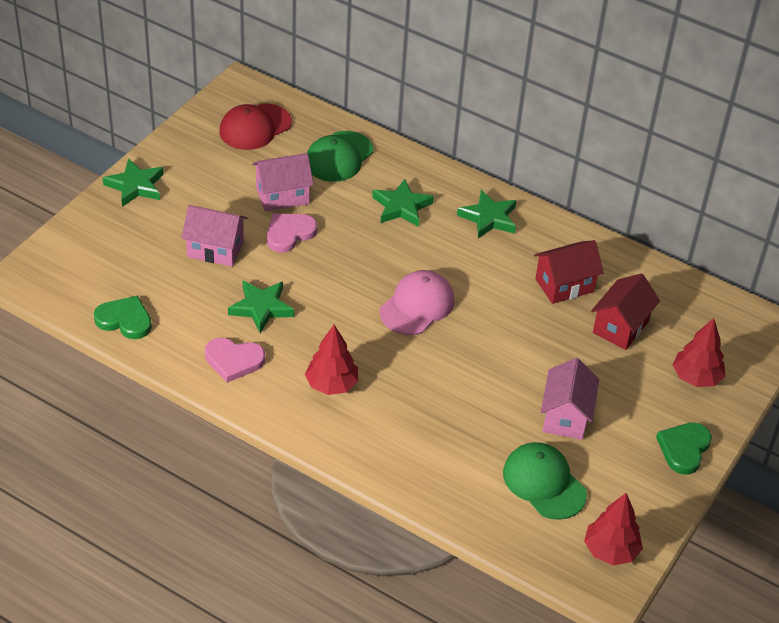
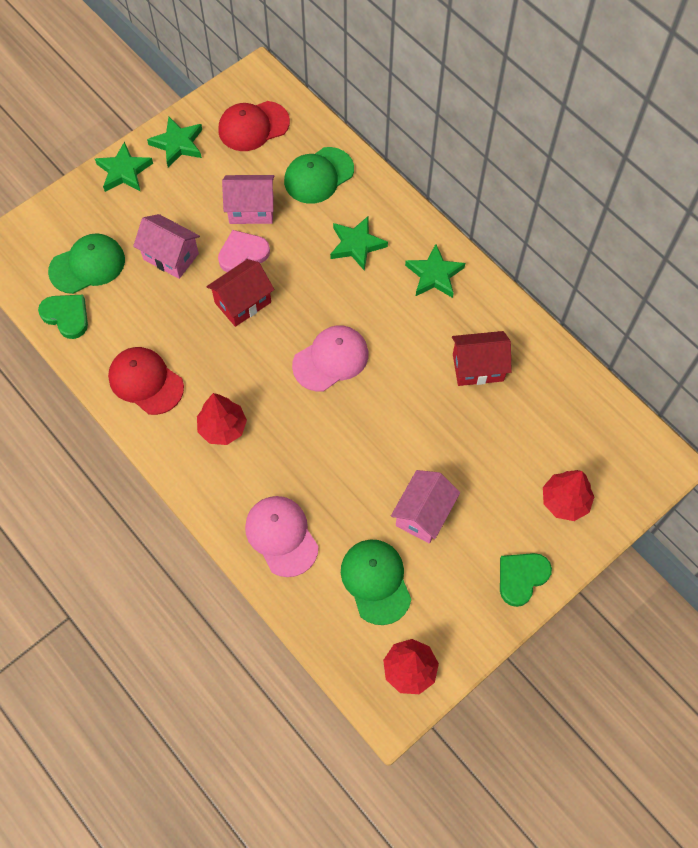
camera: 20 degrees right, 20 degrees up
pink heart [205,338,265,383] -> red cap [108,347,184,415]
green star [228,281,294,333] -> green star moved to [147,117,202,167]
red house [591,273,660,350] -> red house moved to [206,259,274,327]
none -> green cap [48,233,125,294]
none -> pink cap [245,496,319,577]

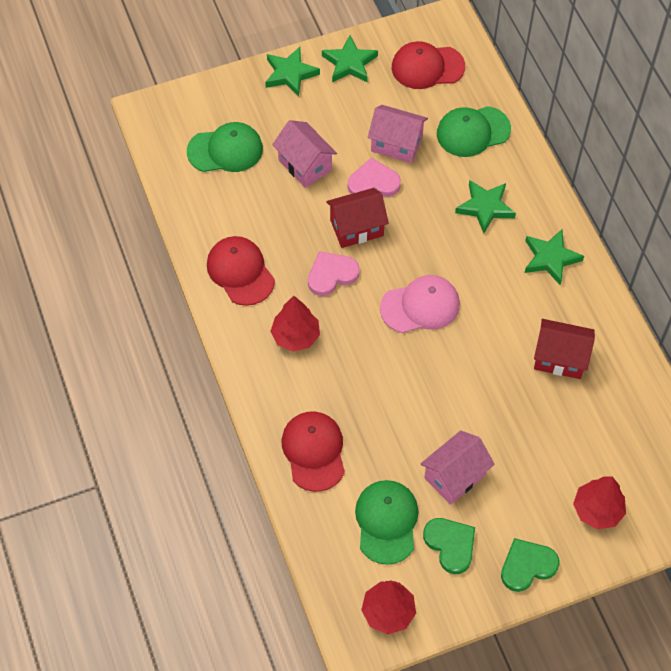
camera: 20 degrees right, 5 degrees down
green heart [38,295,88,339] -> green heart moved to [423,518,475,574]
pink cap [245,496,319,577] -> red cap [282,411,345,492]
none -> pink heart [308,251,360,296]

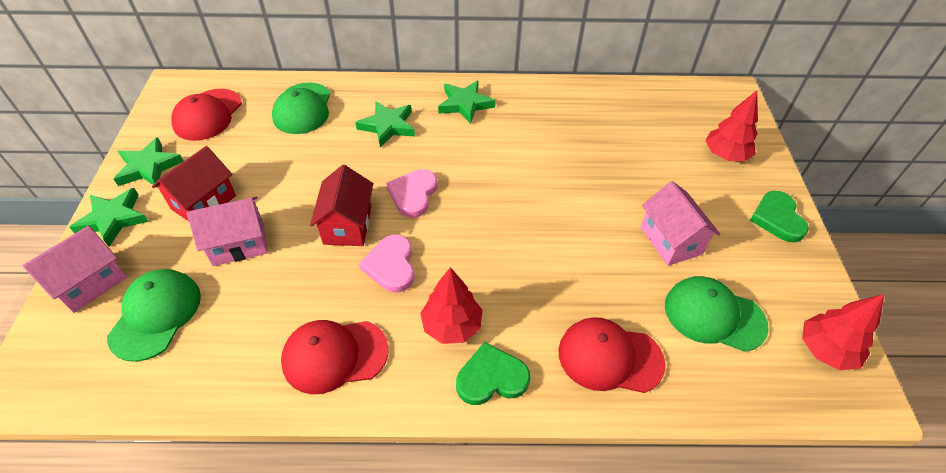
camera: 70 degrees left, 10 degrees down
pink heart [348,158,401,197] -> pink heart moved to [386,169,438,218]
pink house [368,105,428,163] -> pink house moved to [22,226,127,313]
pink cap [380,275,460,333] -> none
green heart [423,518,475,574] -> green heart moved to [456,342,530,405]
red house [534,319,595,379] -> red house moved to [152,146,236,221]

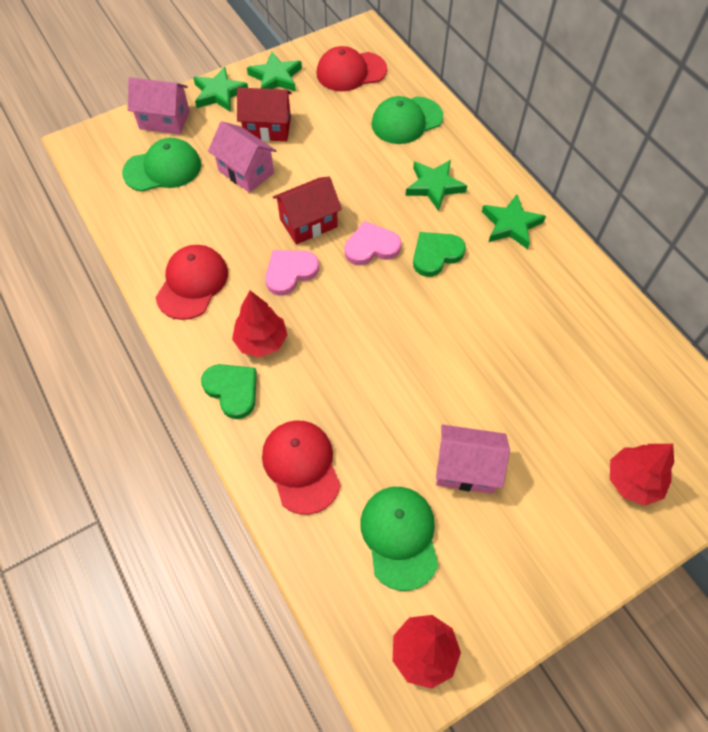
camera: 60 degrees right, 10 degrees up
red cap [281,320,389,394] -> red cap turned 60 degrees clockwise [156,245,228,320]
pink house [641,181,721,266] -> pink house turned 60 degrees clockwise [436,425,510,494]
green heart [750,191,809,243] -> green heart moved to [413,232,466,277]

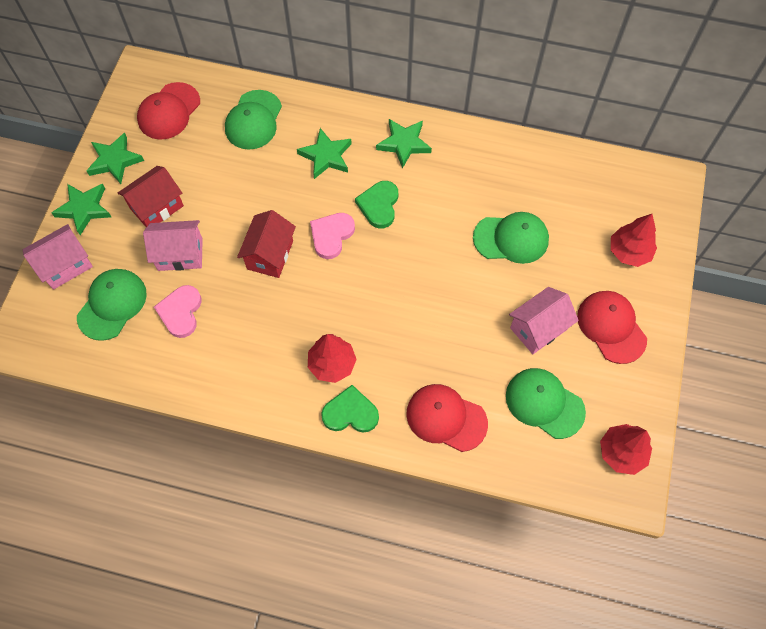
camera: 45 degrees left, 5 degrees up
red cap [156,245,228,320] -> red cap moved to [577,291,647,364]
pink heart [265,250,319,296] -> pink heart moved to [154,285,202,338]
none -> green cap [473,212,549,264]

